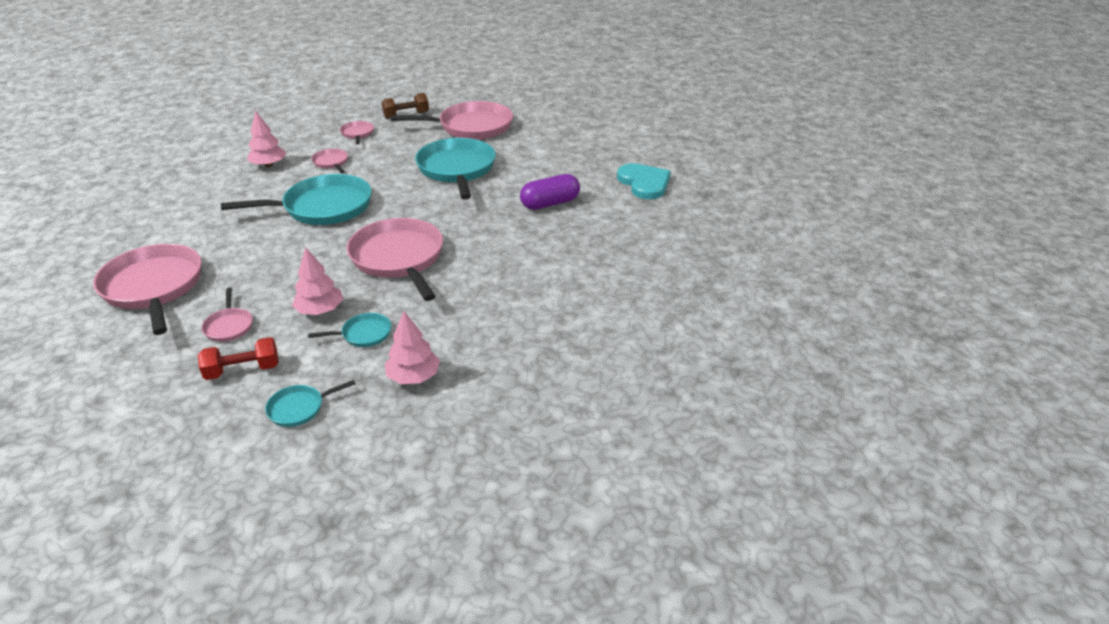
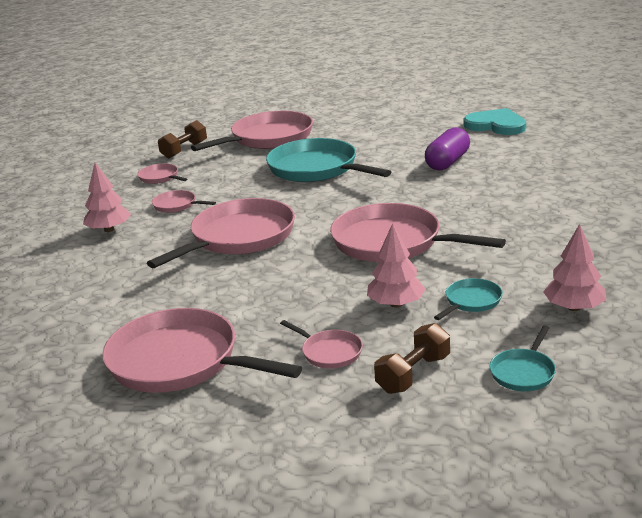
camera: 30 degrees left, 10 degrees down
red dumbbell [198,337,279,380] -> brown dumbbell [374,323,450,394]
turquoise pan [221,174,372,225] -> pink pan [147,198,295,268]

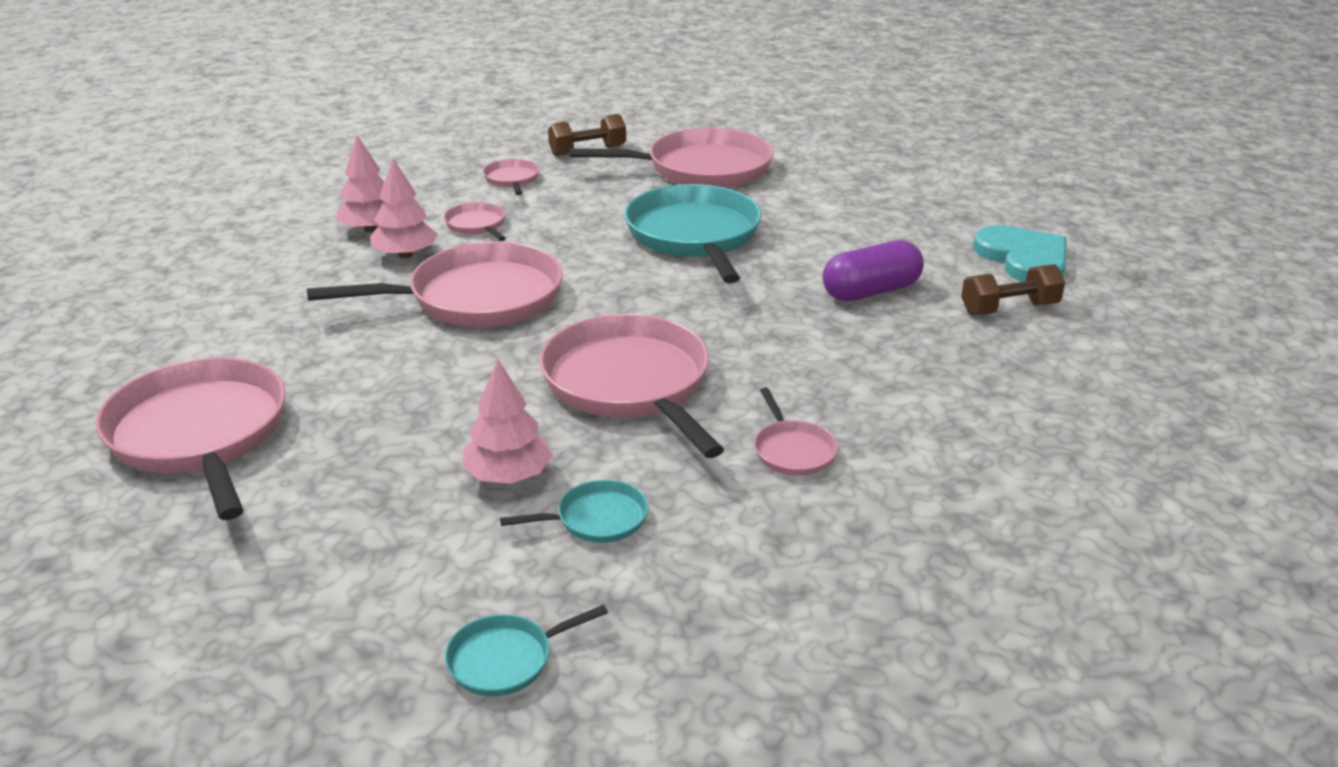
camera: 30 degrees right, 5 degrees up
pink pan [280,320,363,369] -> pink pan moved to [754,388,838,476]
brown dumbbell [374,323,450,394] -> brown dumbbell moved to [961,264,1065,315]
pink tree [543,224,606,311] -> pink tree moved to [370,159,438,258]

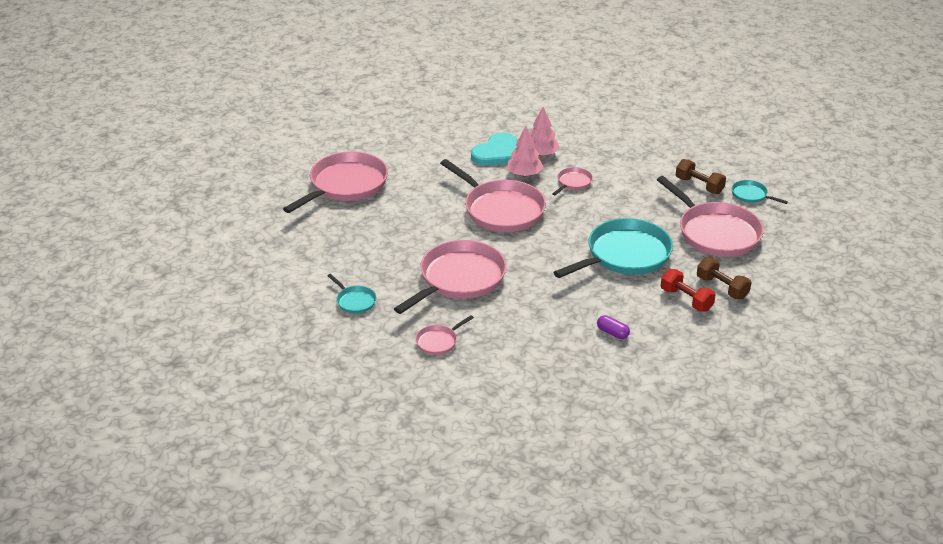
camera: 65 degrees right, 5 degrees up
turquoise pan [445,605,608,697] -> turquoise pan moved to [731,180,788,204]
pink tree [461,359,553,484] -> none
pink pan [483,159,540,195] -> none
purple capsule [823,240,924,301] -> purple capsule [597,315,630,339], size x0.54
brown dumbbell [961,264,1065,315] -> brown dumbbell moved to [697,257,751,299]
turquoise heart [973,225,1067,282] -> turquoise heart moved to [471,132,518,166]
none -> red dumbbell [661,269,716,311]

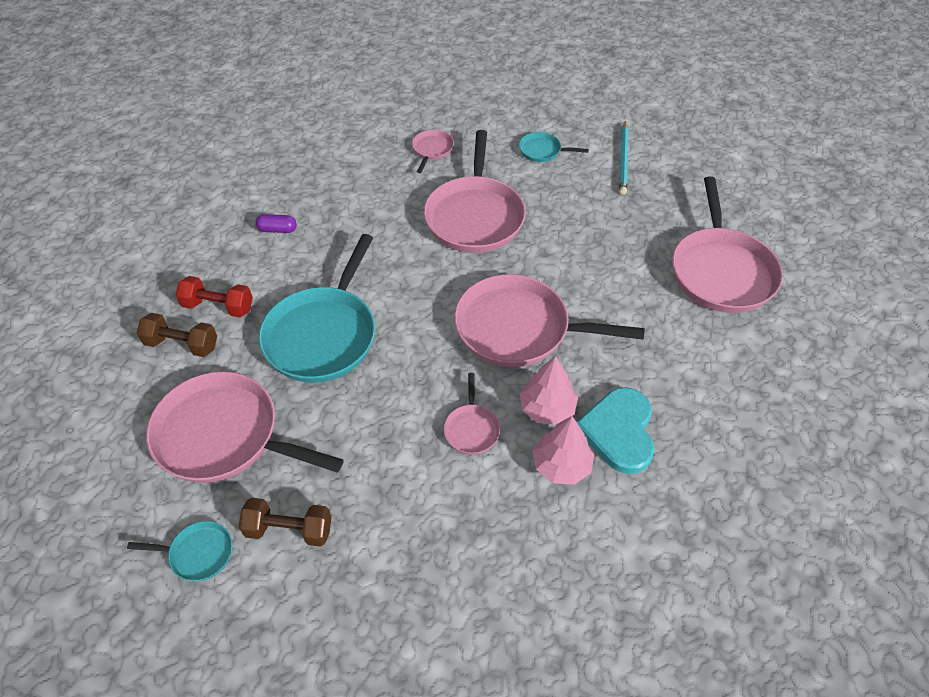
camera: 145 degrees right, 15 degrees up
none -> turquoise pencil [619,121,629,195]

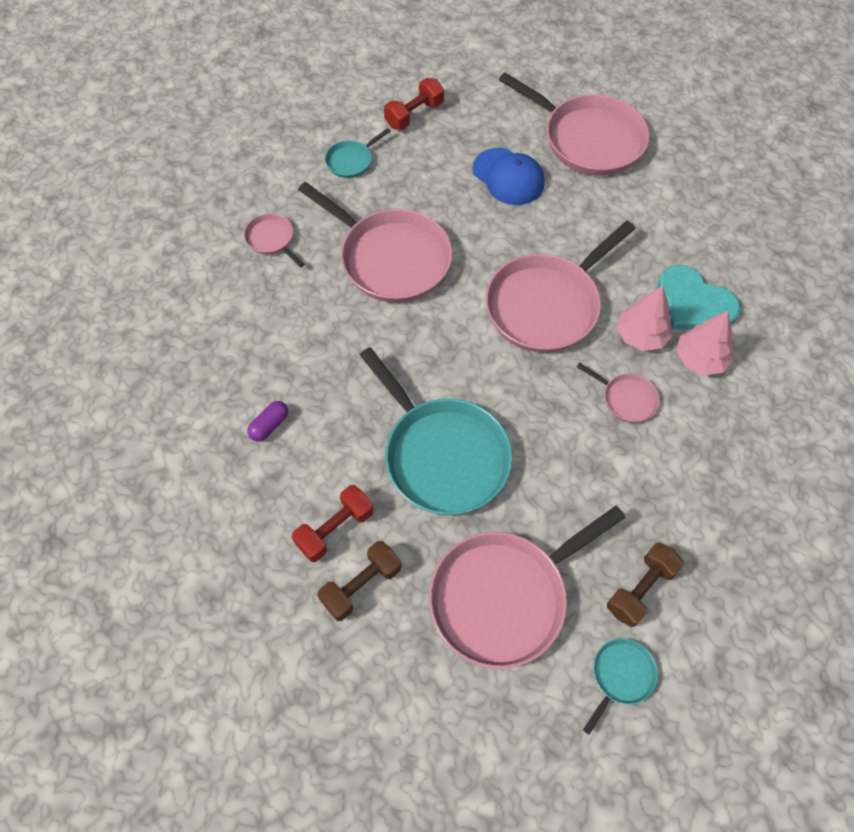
camera: 55 degrees left, 10 degrees up
turquoise pencil [619,121,629,195] -> red dumbbell [384,78,444,130]
none -> blue cap [472,148,545,205]

